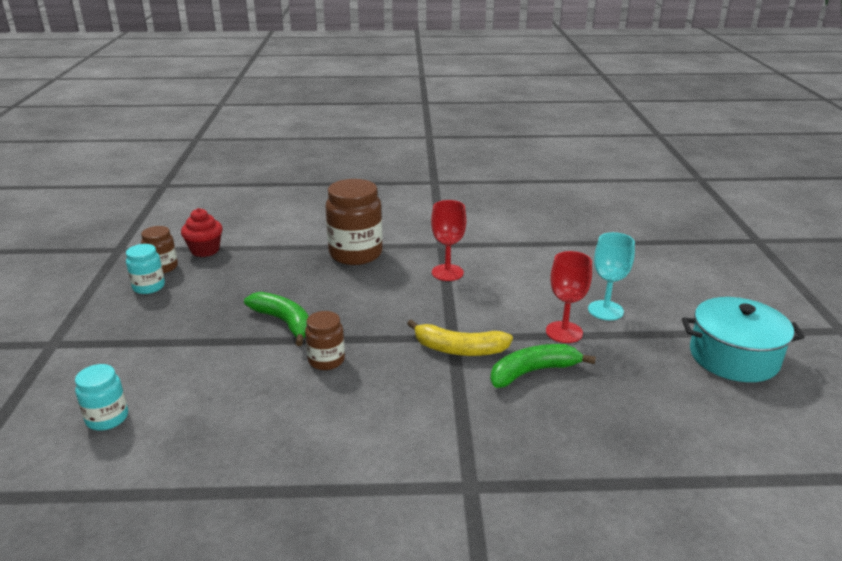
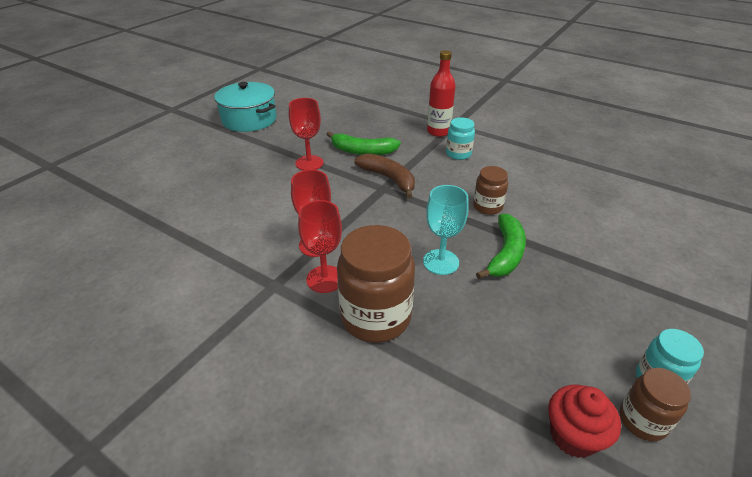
camera: 145 degrees left, 10 degrees up
turquoise jar [75,364,128,430] -> turquoise jar moved to [446,117,475,160]
green banana [244,292,309,346] -> green banana turned 150 degrees counterclockwise [476,214,526,279]
yellow banana [407,319,513,356] -> brown banana [354,153,415,199]
turquoise goblet [588,232,635,320] -> turquoise goblet moved to [423,185,469,275]
none -> red goblet [298,200,342,293]
none -> red bottle [427,50,456,137]

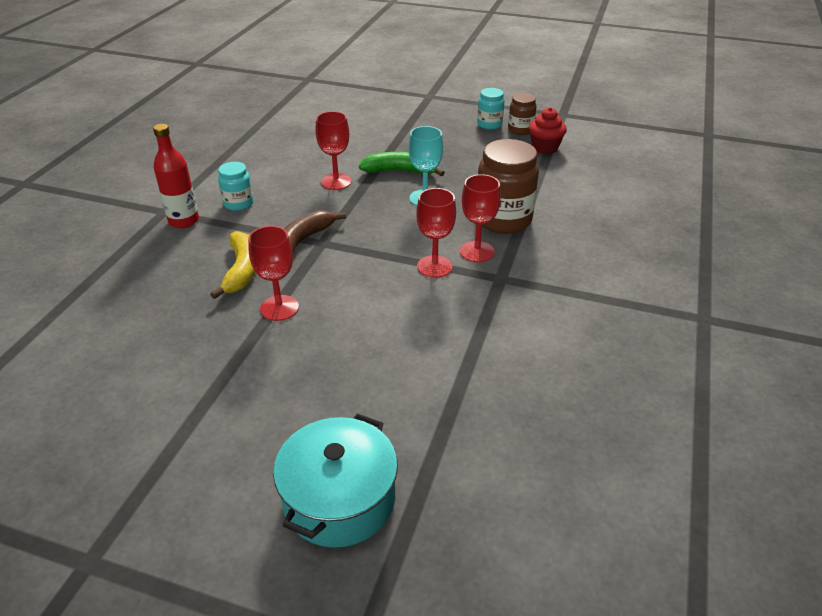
camera: 105 degrees left, 0 degrees up
turquoise pot [214,82,277,132] -> turquoise pot moved to [273,414,398,548]
green banana [326,131,401,155] -> yellow banana [210,231,255,299]
brown jar [473,166,508,215] -> red goblet [315,111,352,190]

